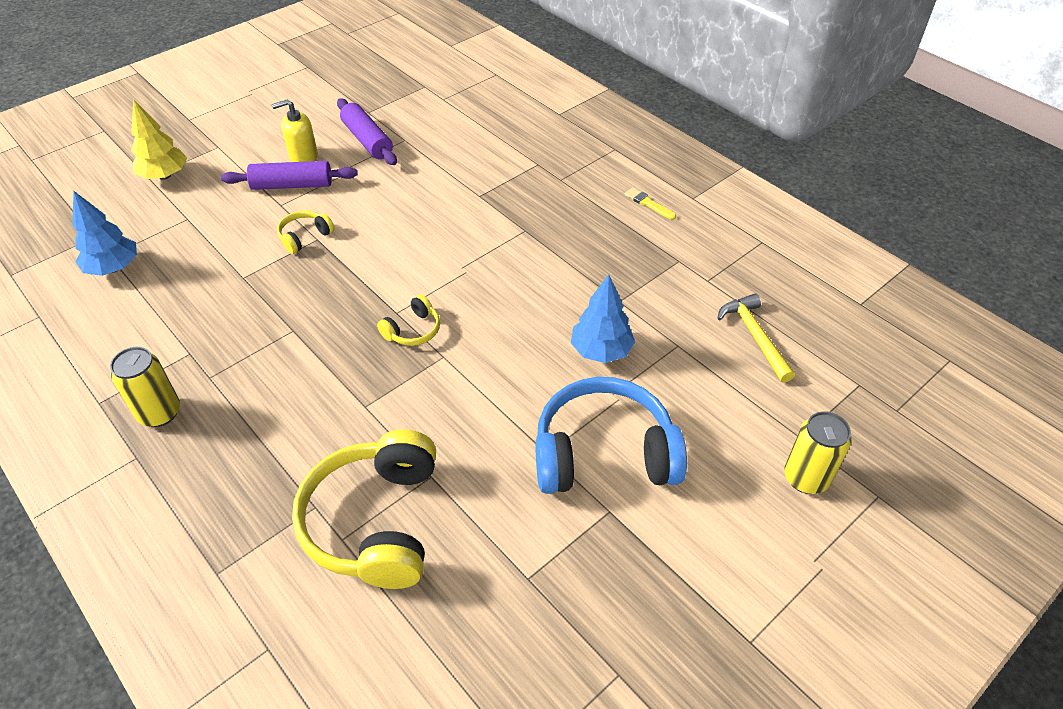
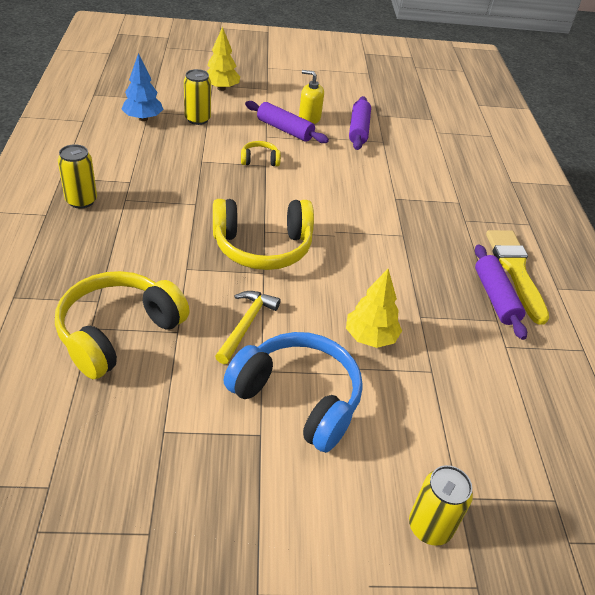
camera: 35 degrees right, 5 degrees down
yellow headphones [377,294,440,346] -> yellow headphones [213,199,314,270], size x2.21
blue tree [571,274,635,363] -> yellow tree [346,269,402,348]
yellow brush [624,187,676,220] -> yellow brush [486,230,549,325], size x2.38
yellow hammer [718,294,795,383] -> yellow hammer moved to [215,291,280,364]
none -> yellow can [184,69,211,125]
none -> purple rolling pin [475,244,527,340]

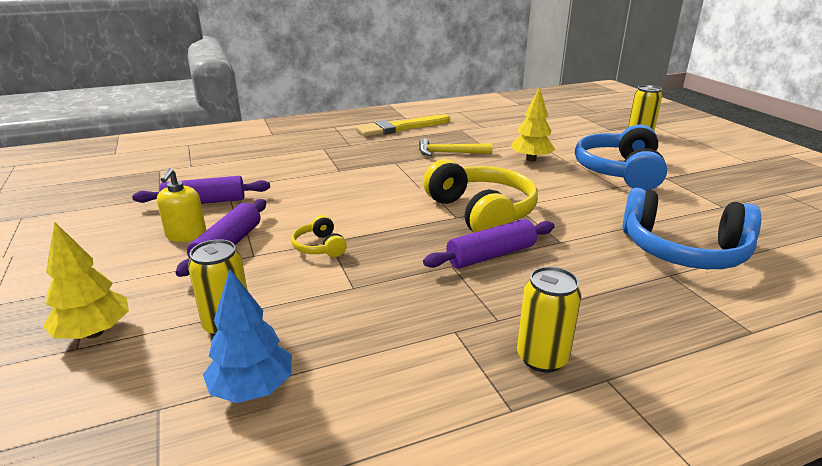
camera: 105 degrees left, 15 degrees down
yellow headphones [55,271,190,379] -> blue headphones [622,187,761,269]
yellow hammer [215,291,280,364] -> yellow hammer moved to [419,138,493,156]
purple rolling pin [475,244,527,340] -> purple rolling pin moved to [423,219,555,269]

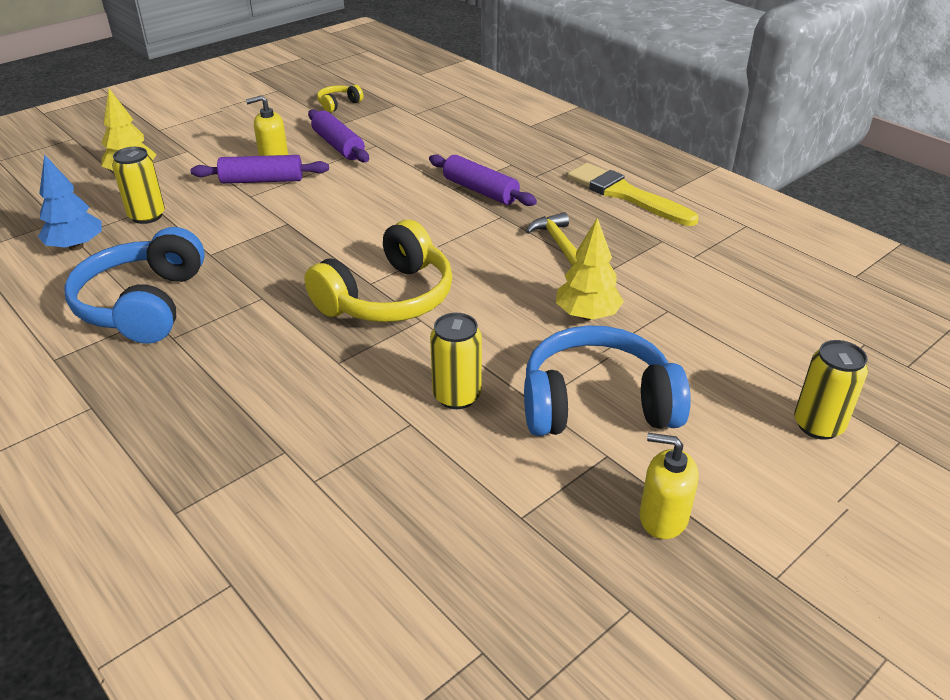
camera: 70 degrees right, 10 degrees up
yellow headphones [291,215,347,257] -> yellow headphones moved to [317,85,363,113]
purple rolling pin [423,219,555,269] -> purple rolling pin moved to [429,154,537,206]
yellow can [517,266,581,372] -> yellow can moved to [430,313,482,409]
blue headphones [622,187,761,269] -> blue headphones moved to [64,227,205,344]
none -> yellow soap dispenser [639,433,699,539]

